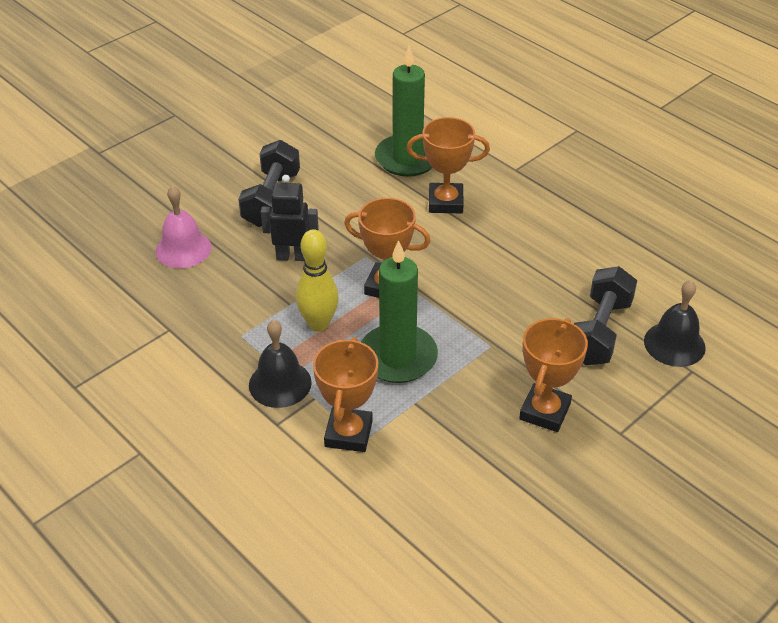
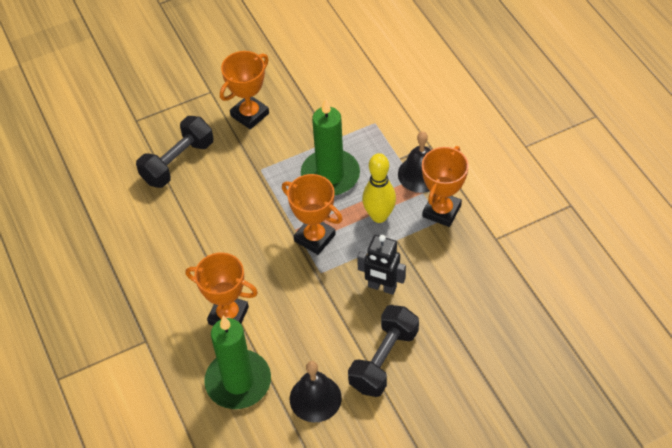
camera: 160 degrees left, 10 degrees up
pink bell [156,186,212,268] -> none
orange trophy [313,337,378,452] -> orange trophy moved to [422,146,469,227]
black bell [644,280,706,367] -> black bell moved to [290,361,342,423]

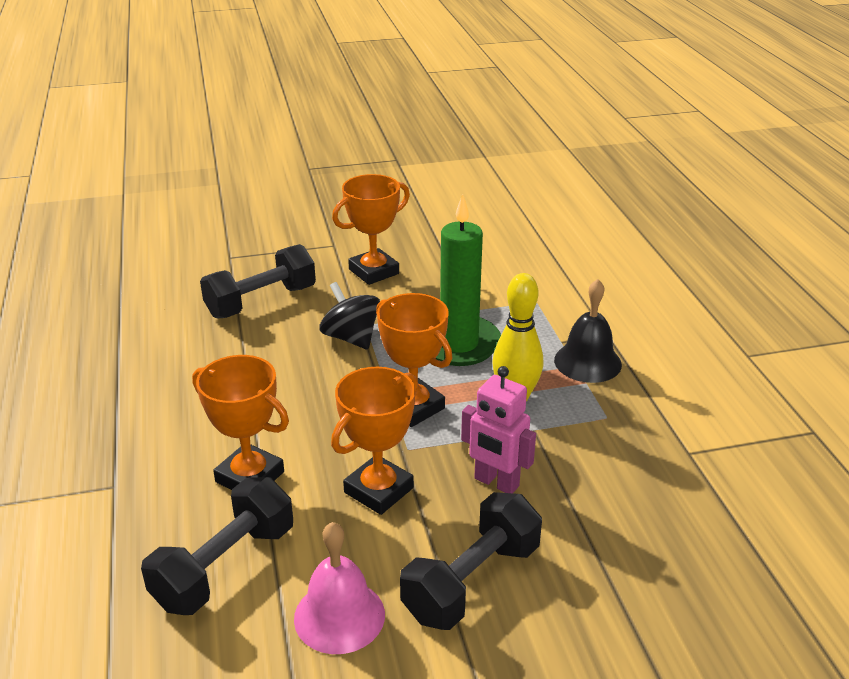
camera: 10 degrees right, 20 degrees down
green candle [204,316,271,409] -> black dumbbell [141,477,293,615]
black bell [290,361,342,423] -> pink bell [294,522,385,654]
black robot [357,235,406,295] -> pink robot [461,366,536,493]
orange trophy [422,146,469,227] -> orange trophy moved to [331,367,418,515]
none -> black spinning top [320,282,380,350]

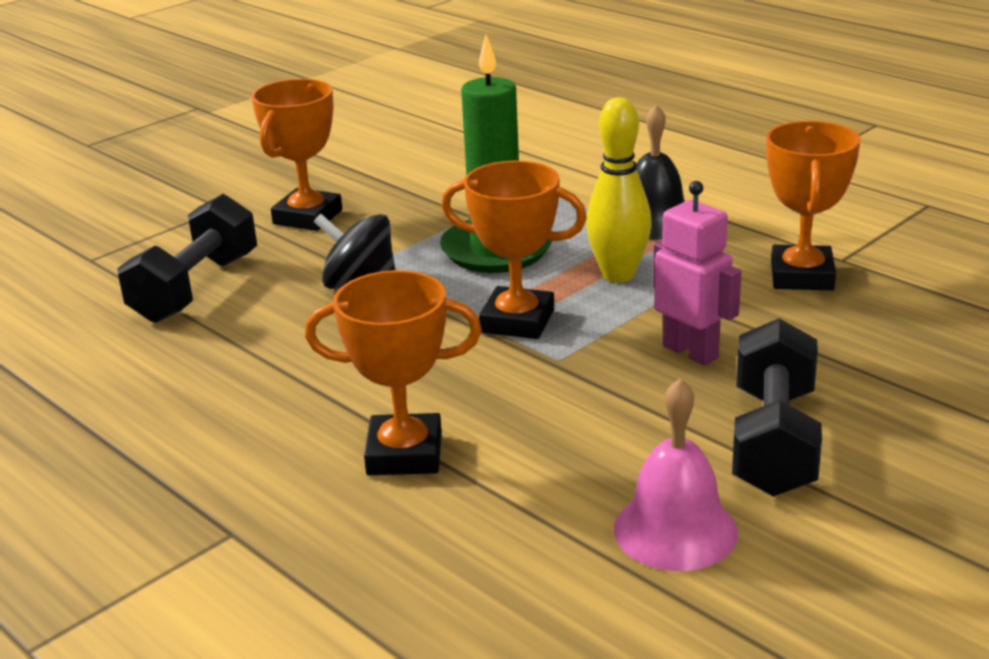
camera: 30 degrees left, 5 degrees down
black dumbbell [141,477,293,615] -> none
orange trophy [331,367,418,515] -> orange trophy moved to [766,121,861,290]
pink robot [461,366,536,493] -> pink robot turned 135 degrees counterclockwise [653,181,742,365]

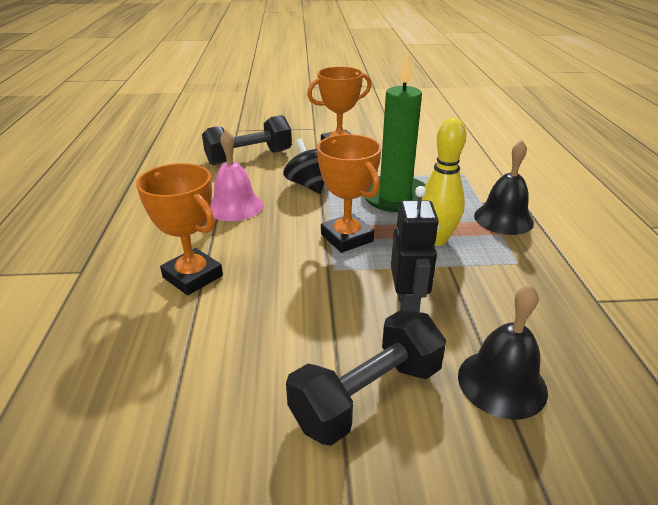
camera: 40 degrees right, 5 degrees up
pink bell [614,378,738,571] -> pink bell moved to [211,130,263,221]
pink robot [653,181,742,365] -> black robot [391,186,439,312]
orange trophy [766,121,861,290] -> none
none -> black bell [458,285,548,420]

